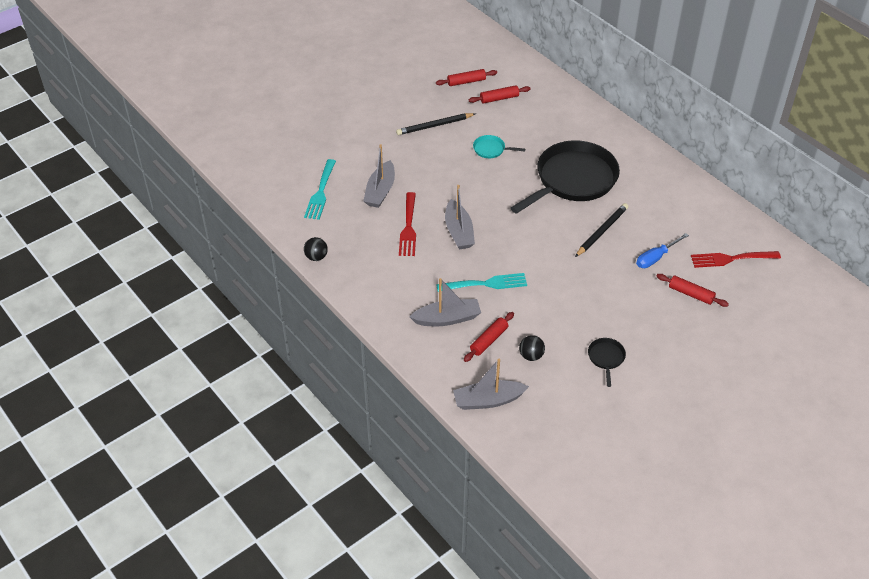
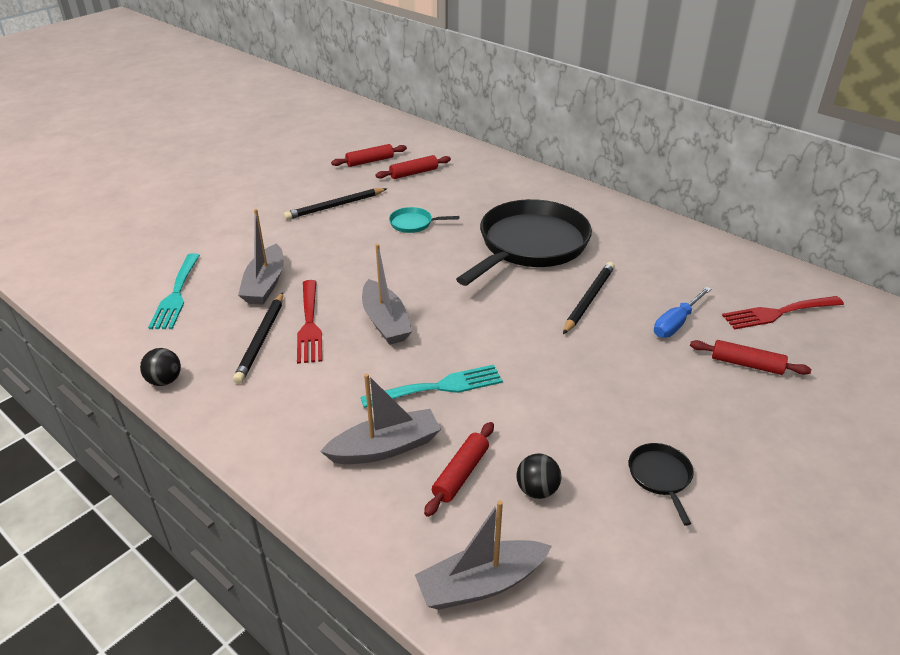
camera: 10 degrees left, 10 degrees down
none -> black pencil [233,292,283,384]

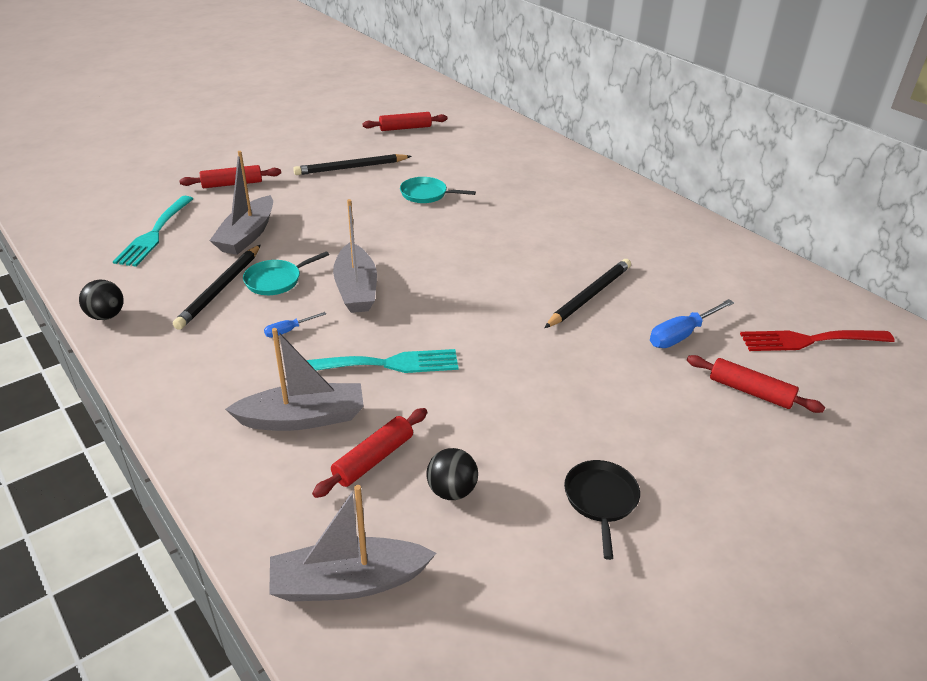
camera: 10 degrees right, 0 degrees up
red fork [297,280,322,364] -> turquoise pan [243,251,329,295]
red rolling pin [376,155,451,179] -> red rolling pin moved to [179,165,281,188]
black pan [456,199,592,286] -> none
none -> blue screwdriver [264,312,326,337]

